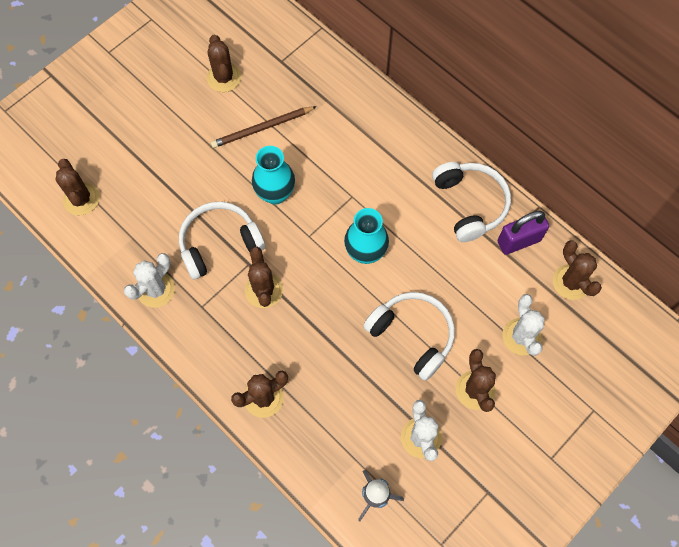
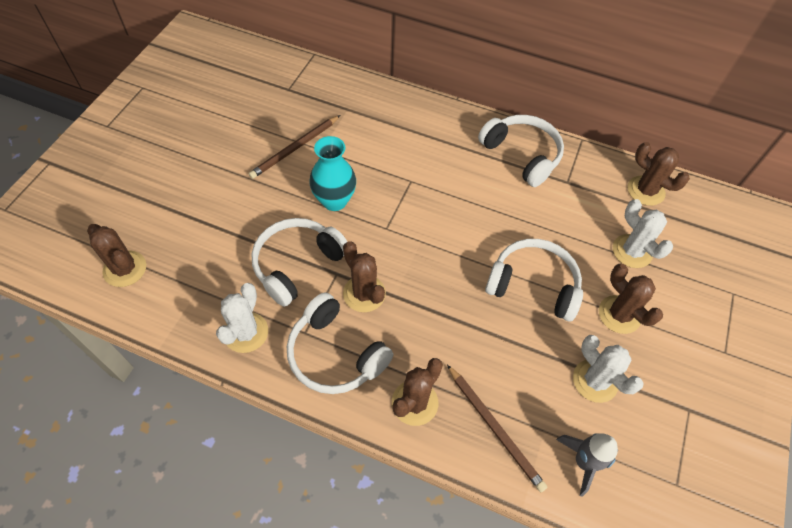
camera: 25 degrees left, 10 degrees down
brown cactus [207,35,241,92] -> none
turquoise vase [344,208,389,264] -> none
purple padlock [498,211,549,255] -> none
none -> white headphones [287,292,394,394]
none -> brown pencil [447,365,547,492]

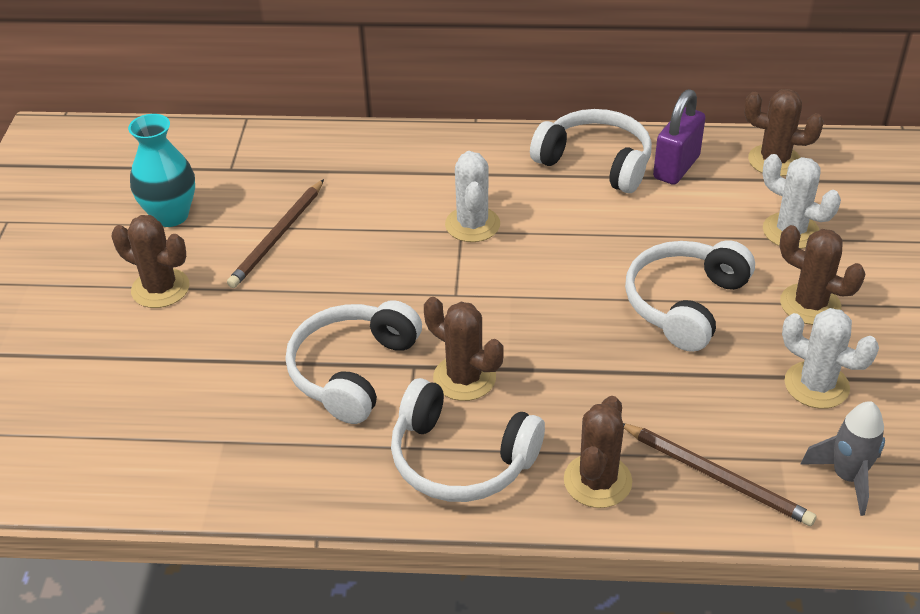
camera: 15 degrees left, 15 degrees down
brown cactus [87,224,146,287] -> brown cactus moved to [112,215,190,308]
white cactus [216,283,268,353] -> white cactus moved to [445,151,500,242]
turquoise vase [310,136,356,211] -> turquoise vase moved to [128,114,195,227]
white headphones [485,239,583,322] -> white headphones turned 60 degrees counterclockwise [625,240,755,352]
none -> purple padlock [653,89,706,185]

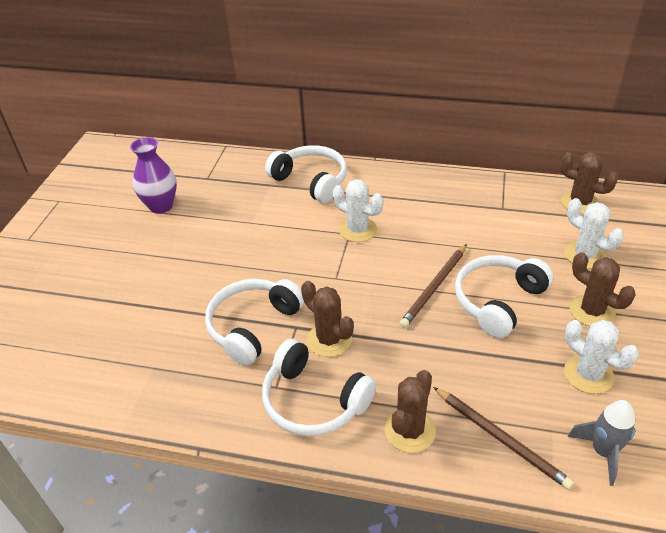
camera: 10 degrees right, 0 degrees up
brown cactus [112,215,190,308] -> none
turquoise vase [128,114,195,227] -> purple vase [130,137,177,214]
brown pencil [227,179,324,288] -> brown pencil moved to [399,244,467,328]
white cactus [445,151,500,242] -> white cactus turned 60 degrees counterclockwise [333,179,383,242]
white headphones [530,109,652,193] -> white headphones moved to [265,145,347,203]
purple padlock [653,89,706,185] -> none

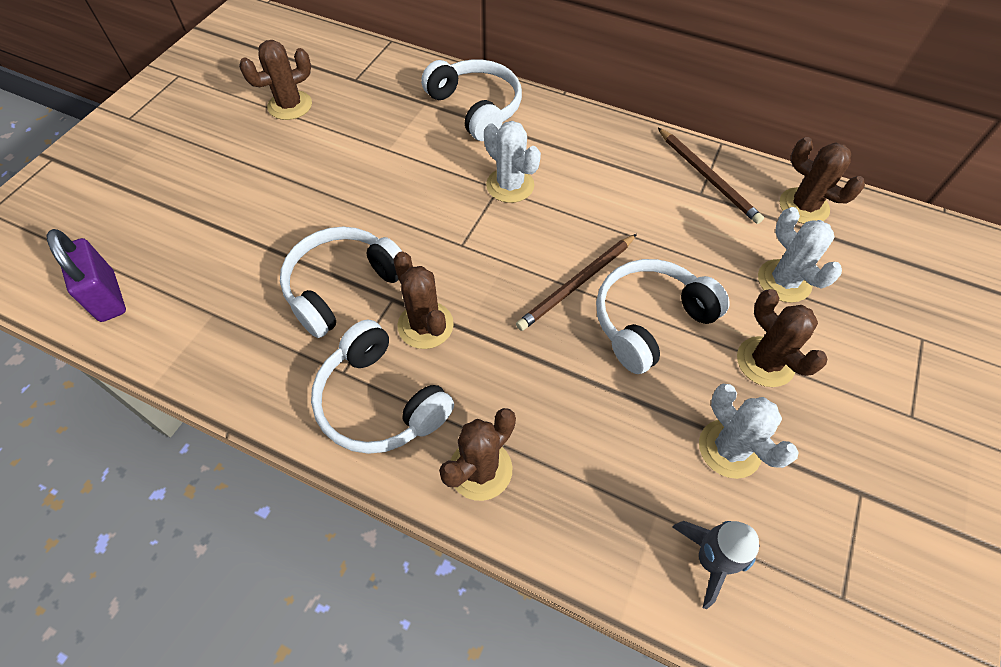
camera: 10 degrees right, 15 degrees up
purple vase [130,137,177,214] -> brown cactus [239,40,312,120]
brown pencil [433,387,574,490] -> brown pencil moved to [658,128,764,224]
none -> purple padlock [46,229,126,322]

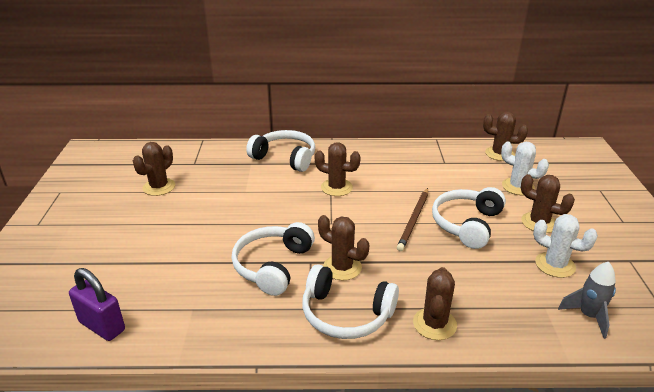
camera: 25 degrees left, 25 degrees down
white cactus [484,121,541,203] -> brown cactus [315,142,361,196]
brown pencil [658,128,764,224] -> none

